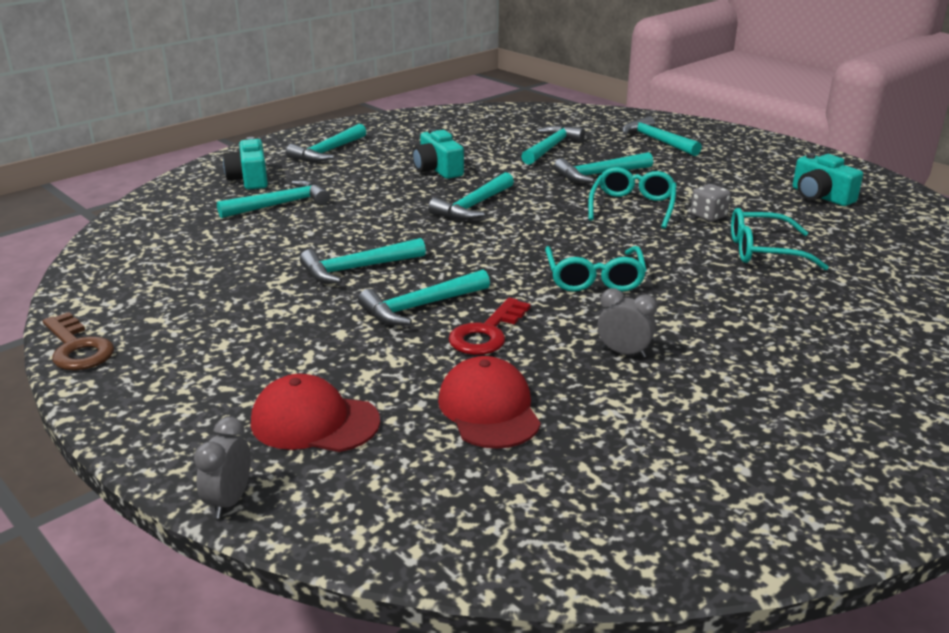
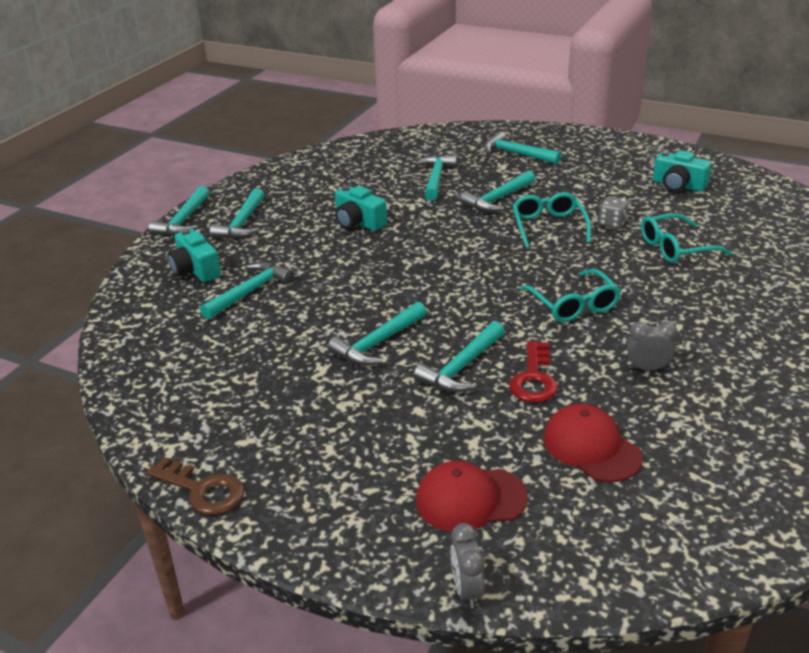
camera: 20 degrees left, 5 degrees up
turquoise hammer [428,172,514,220] -> turquoise hammer moved to [148,186,210,236]

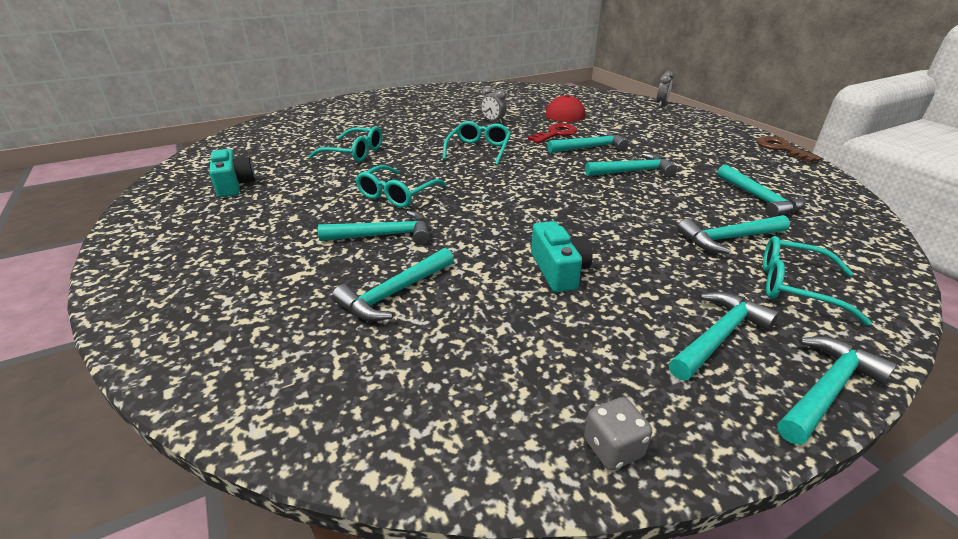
camera: 145 degrees left, 0 degrees up
turquoise camera [167,229,221,282] -> turquoise glasses [763,236,872,325]
red cap [416,461,528,532] -> none
turquoise hammer [484,131,561,164] -> turquoise hammer moved to [717,165,806,217]
grey dice [598,196,629,229] -> grey dice moved to [584,397,652,470]

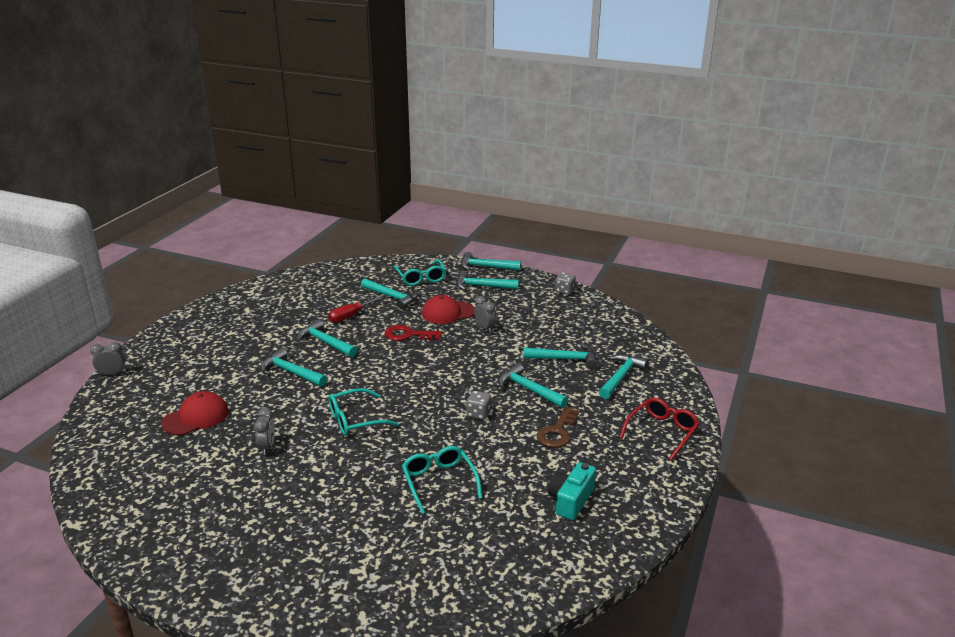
camera: 130 degrees left, 5 degrees down
turquoise glasses [356,165,446,208] -> grey dice [466,391,491,420]
red key [528,123,577,143] -> red key moved to [385,325,442,341]
turquoise camera [531,221,593,292] -> grey clock [474,296,496,332]
turquoise hammer [717,165,806,217] -> turquoise hammer moved to [599,354,648,399]
brown key [756,136,821,163] -> brown key moved to [537,407,579,448]
none -> red screwdriver [328,296,383,323]
none -> red cap [422,295,475,324]
none -> red glasses [619,398,700,461]

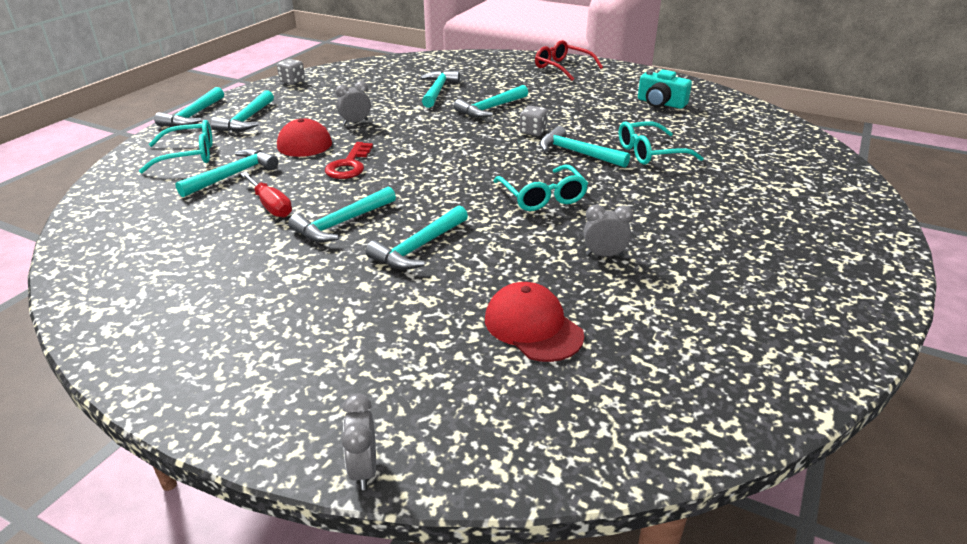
camera: 85 degrees left, 5 degrees up
brown key [537,407,579,448] -> none
turquoise hammer [599,354,648,399] -> turquoise hammer moved to [540,126,630,168]

